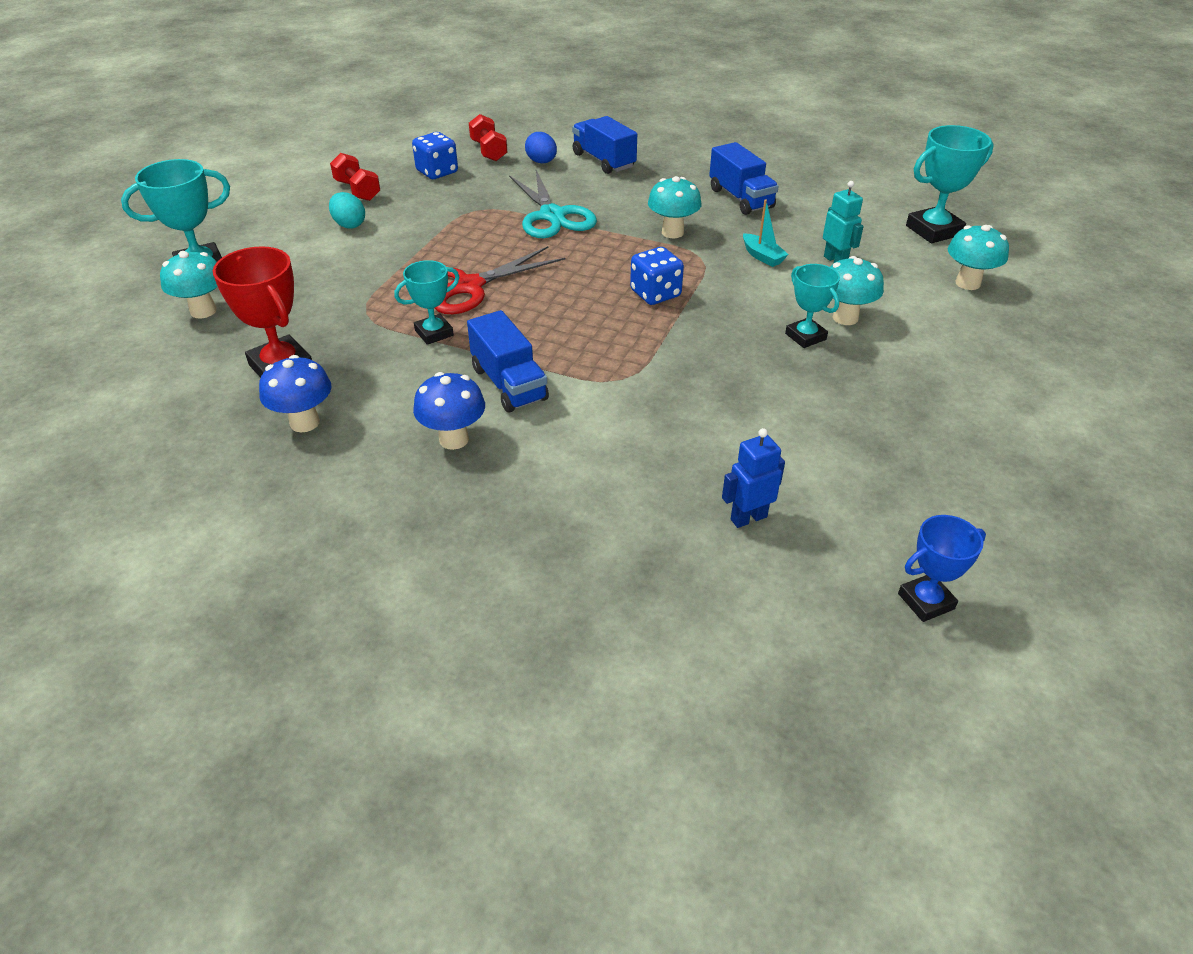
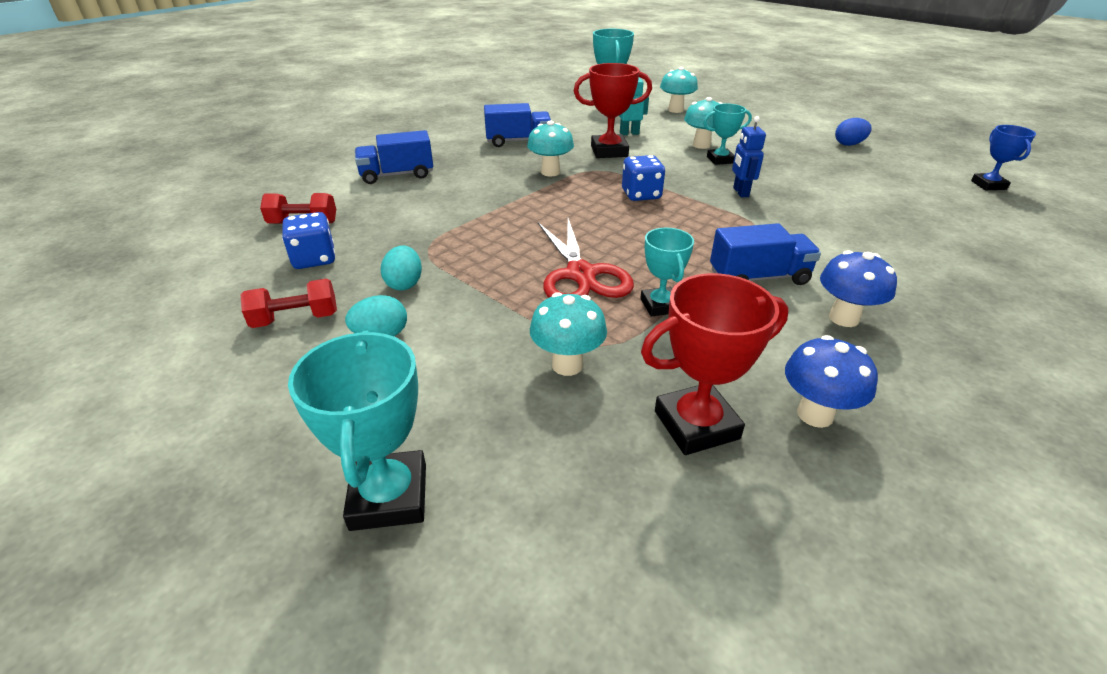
camera: 70 degrees left, 5 degrees down
turquoise mushroom [160,251,218,318] -> turquoise mushroom moved to [530,292,607,376]
turquoise scissors [509,170,597,238] -> none
blue egg [525,132,557,163] -> blue egg moved to [835,118,872,146]
blue robot [722,428,785,528] -> blue robot moved to [732,116,766,197]
turquoise boat [743,200,789,267] -> red trophy [574,63,652,158]
none -> turquoise egg [381,245,422,291]

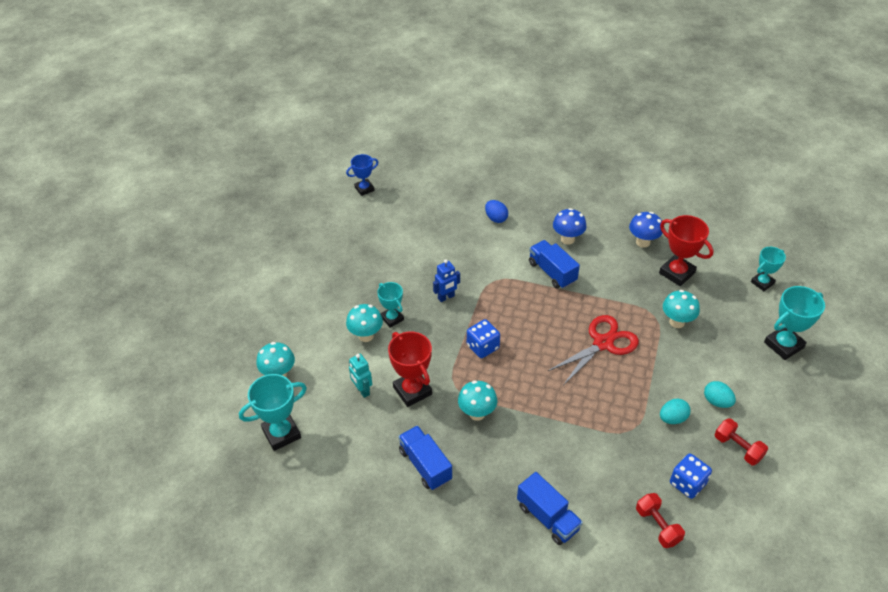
camera: 115 degrees left, 10 degrees up
turquoise trophy [640,228,694,317] -> turquoise trophy moved to [751,247,786,291]
blue egg [835,118,872,146] -> blue egg moved to [485,200,508,223]

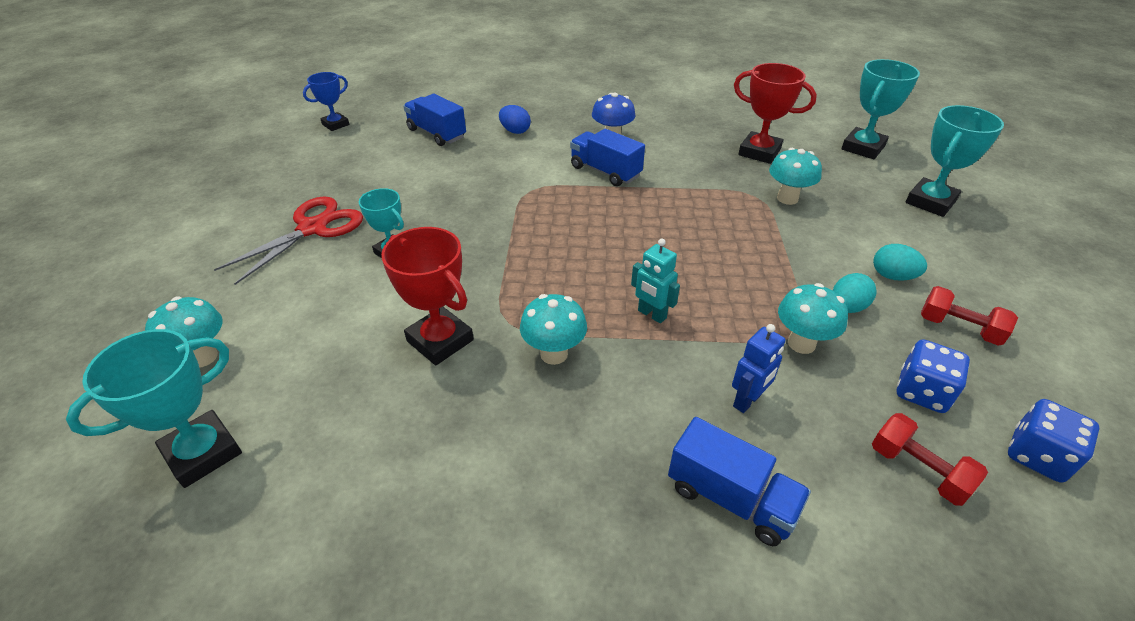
camera: 15 degrees left, 5 degrees down
turquoise mushroom [346,304,383,342] -> turquoise mushroom moved to [778,283,848,354]
turquoise robot [349,354,372,398] -> turquoise robot moved to [631,239,680,323]
blue truck [398,425,452,490] -> blue truck moved to [403,94,466,146]
blue robot [433,259,460,302] -> blue robot moved to [732,324,785,413]
blue dice [467,319,500,358] -> blue dice moved to [1008,399,1099,482]
red scissors [548,315,639,384] -> red scissors moved to [214,197,363,285]
blue mushroom [629,212,663,248] -> none
turquoise trophy [751,247,786,291] -> turquoise trophy [841,59,920,159], size x1.57

